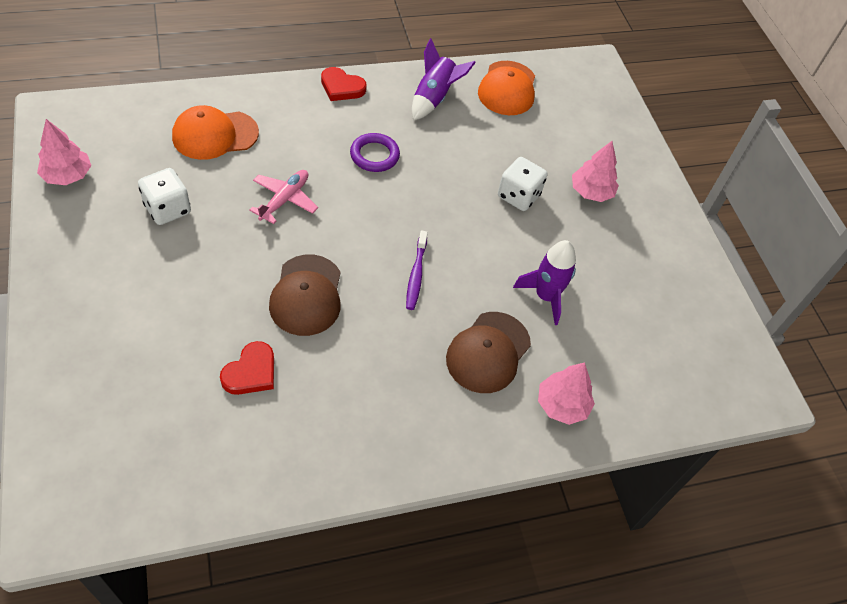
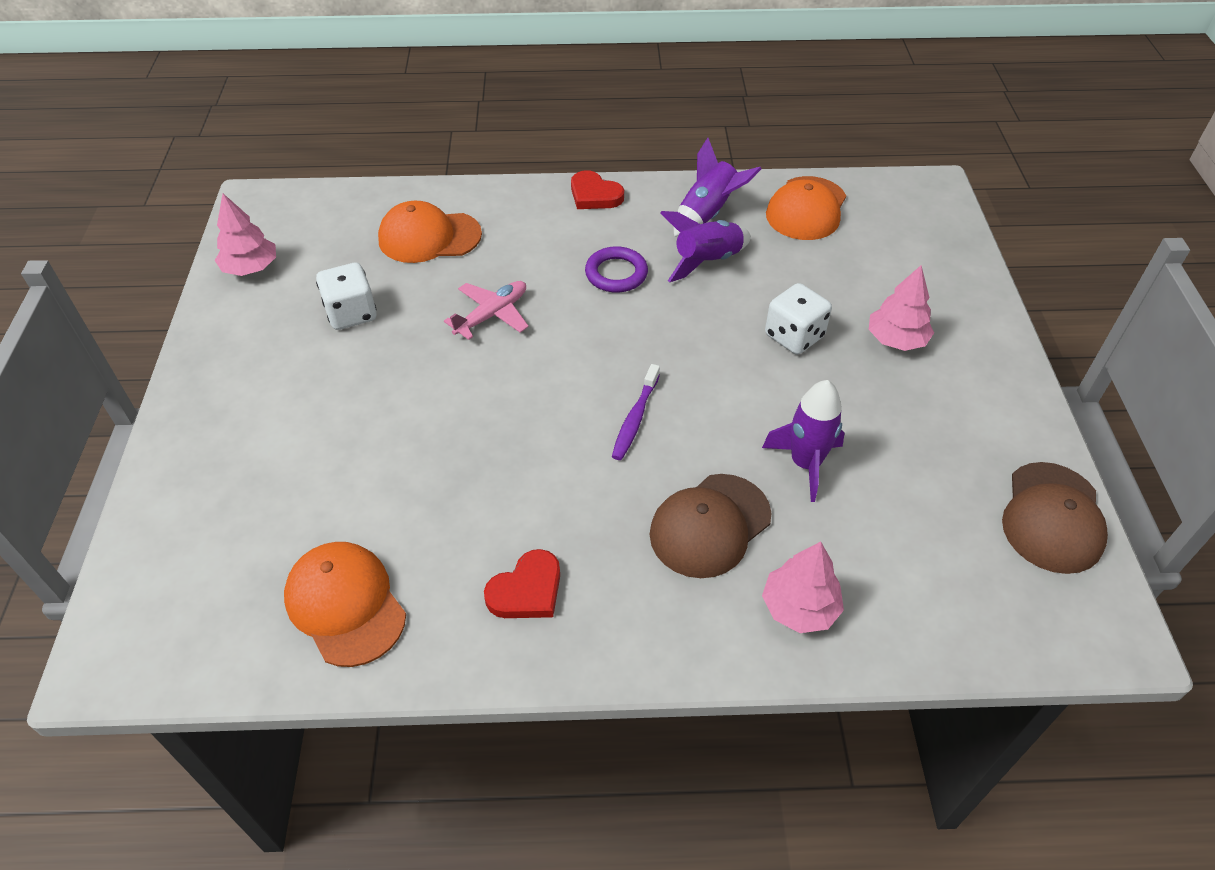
camera: 20 degrees right, 5 degrees down
red heart [220,341,274,395] -> red heart moved to [484,549,560,618]
brown cap [269,254,341,336] -> brown cap moved to [1002,462,1108,574]
none -> orange cap [284,542,406,667]
none -> purple rocket [660,211,751,282]

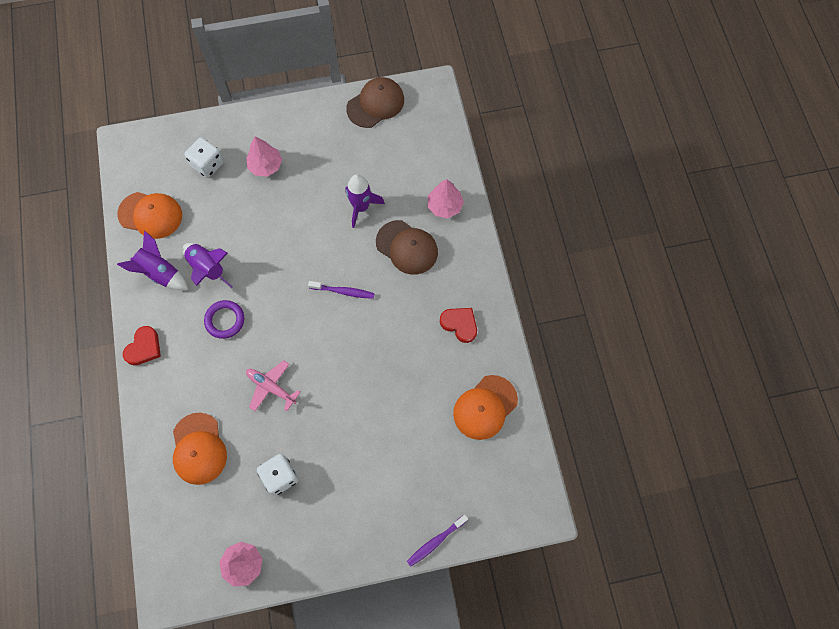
camera: 100 degrees left, 20 degrees up
white dice [765,283,832,354] -> white dice moved to [184,137,224,178]
brown cap [1002,462,1108,574] -> brown cap turned 45 degrees counterclockwise [346,77,404,128]
none -> purple toothbrush [407,515,468,567]

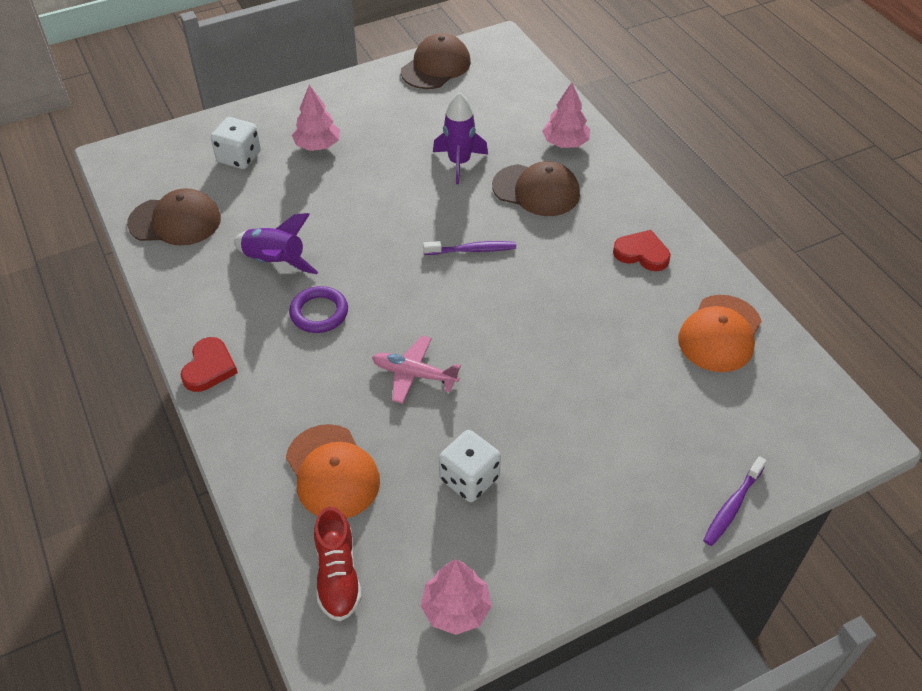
camera: 15 degrees left, 20 degrees down
orange cap [117,192,182,239] -> brown cap [127,188,221,245]
purple rocket [117,231,188,290] -> none
none -> red shoe [314,507,362,621]

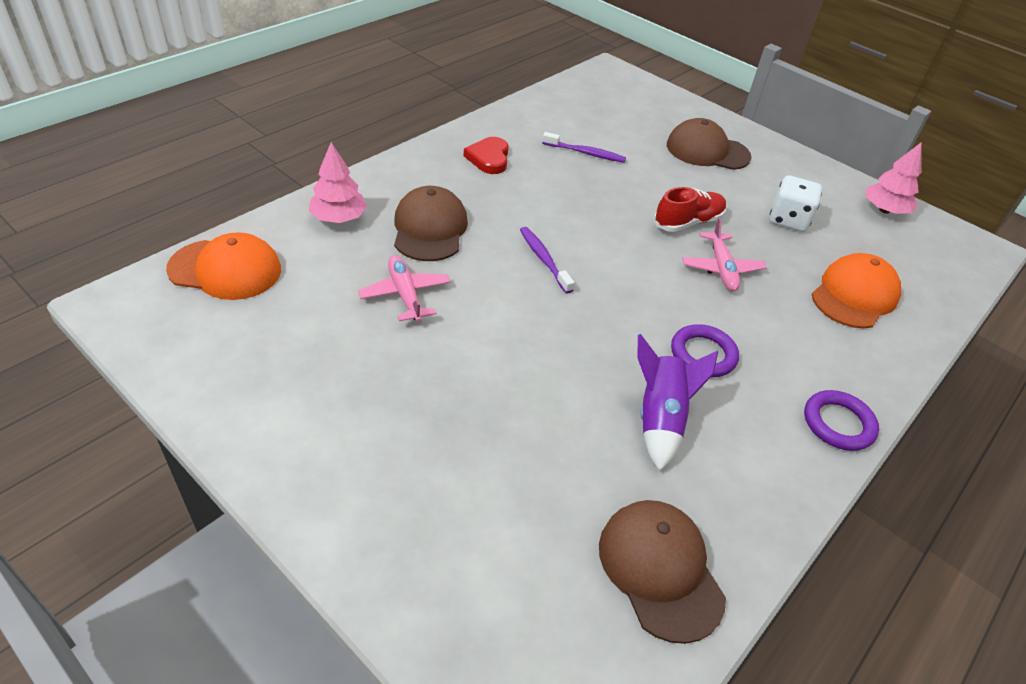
camera: 115 degrees left, 5 degrees down
red heart [181,337,238,392] -> purple ring [804,390,879,451]
white dice [211,117,261,169] -> none
pink tree [292,85,340,151] -> none
red shoe [314,507,362,621] -> red shoe moved to [654,187,727,232]
brown cap [401,33,471,89] -> brown cap moved to [667,118,751,170]
purple rocket [433,92,488,184] -> pink plane [358,255,450,322]
orange cap [678,295,762,372] -> orange cap moved to [166,232,281,300]
purple toothbrush [703,456,767,546] -> purple toothbrush moved to [542,132,626,163]

